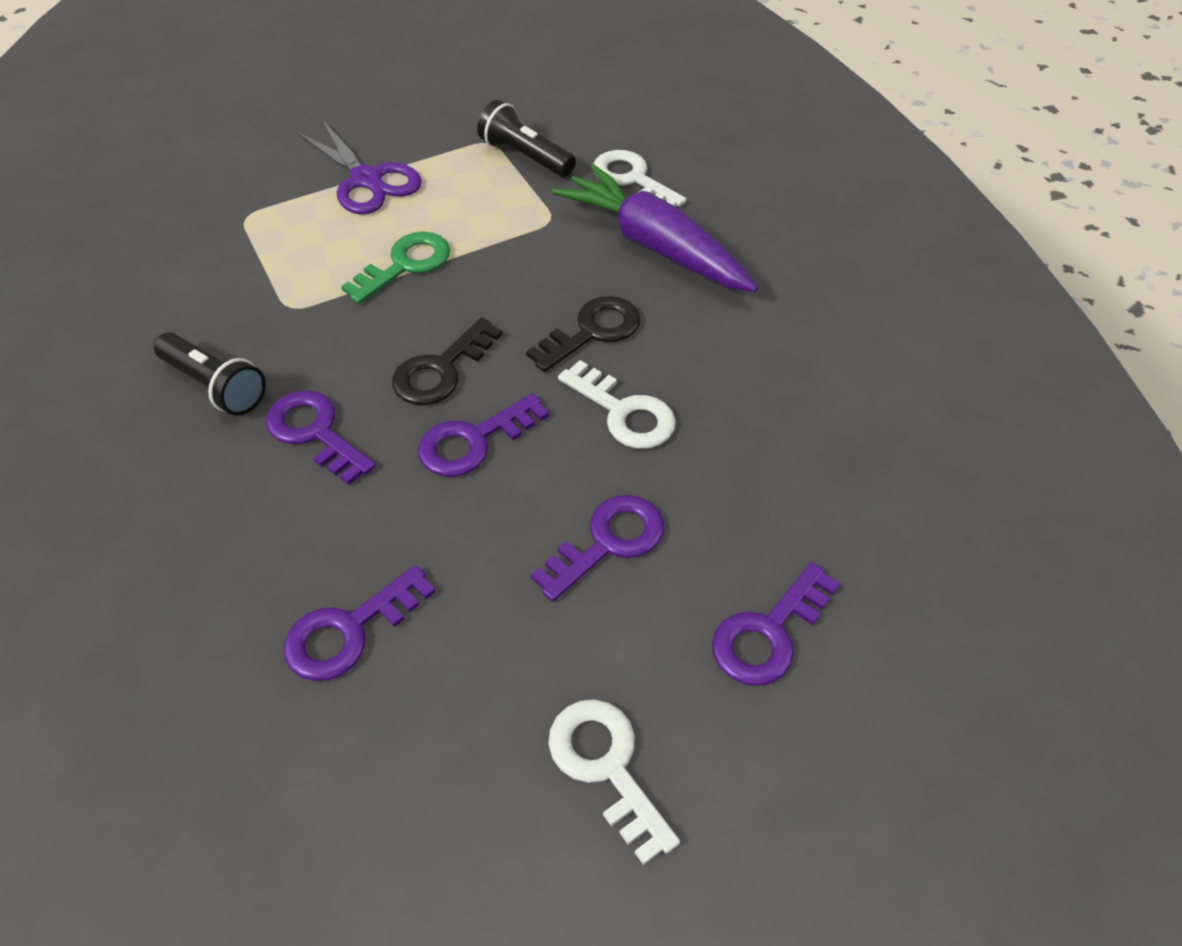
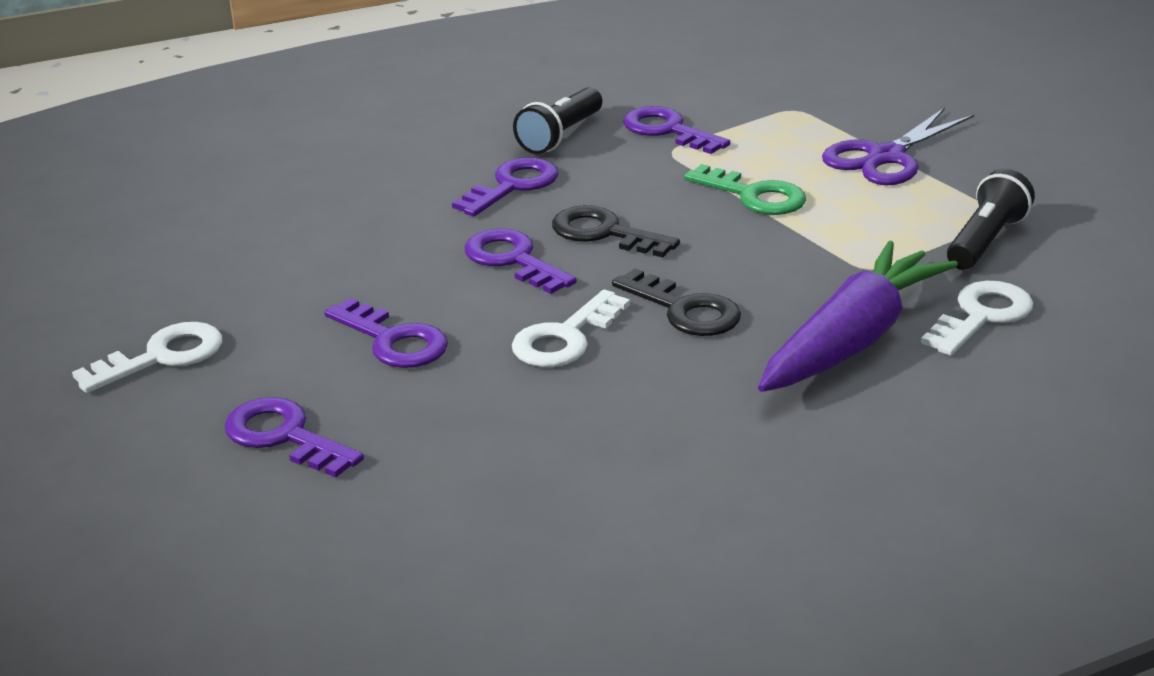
camera: 85 degrees right, 20 degrees down
purple key [283,565,435,681] -> purple key moved to [623,106,730,154]

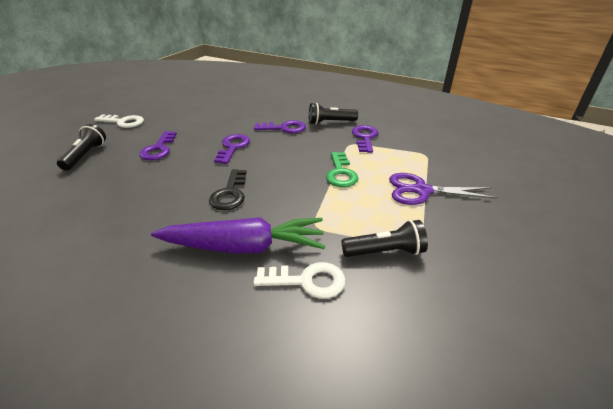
camera: 50 degrees right, 5 degrees up
purple key [224,397,364,478] -> black flashlight [57,124,106,170]
white key [512,289,630,367] -> none
black key [552,205,680,257] -> none

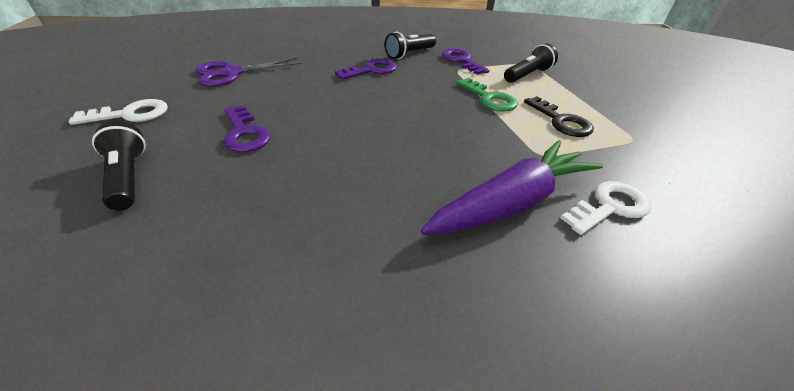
camera: 35 degrees left, 5 degrees up
black key [209,169,247,210] -> black key moved to [524,96,594,137]
purple key [214,134,250,164] -> none
black flashlight [341,220,428,257] -> black flashlight moved to [504,43,558,83]
purple scissors [389,173,498,205] -> purple scissors moved to [196,57,303,87]

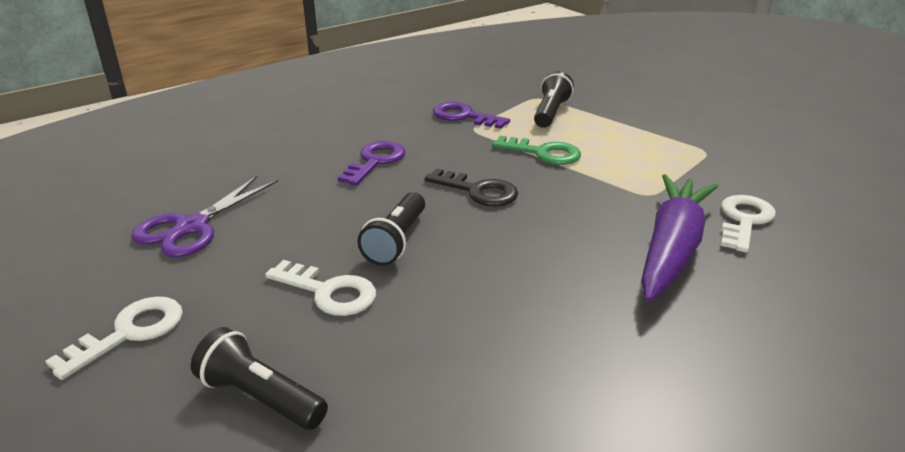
camera: 30 degrees left, 10 degrees down
purple key [224,105,271,152] -> white key [265,260,376,316]
black flashlight [385,32,436,59] -> black flashlight moved to [357,192,425,266]
black key [524,96,594,137] -> black key moved to [425,168,518,206]

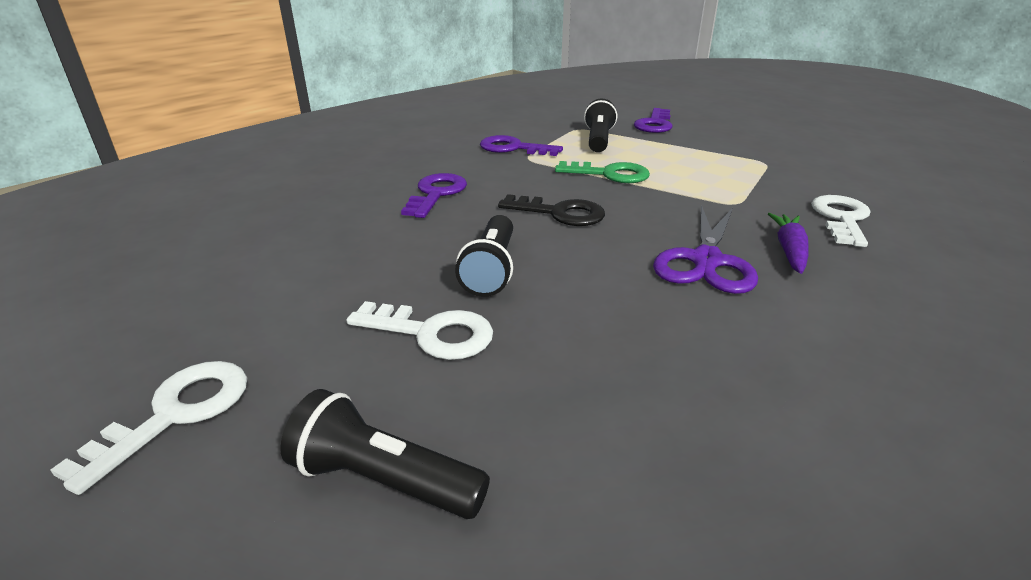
camera: 10 degrees left, 0 degrees up
purple scissors [131,175,278,257] -> purple scissors moved to [653,205,758,294]
purple carrot [641,174,719,302] -> purple carrot [768,213,808,274], size x0.50
none -> purple key [634,108,673,133]

